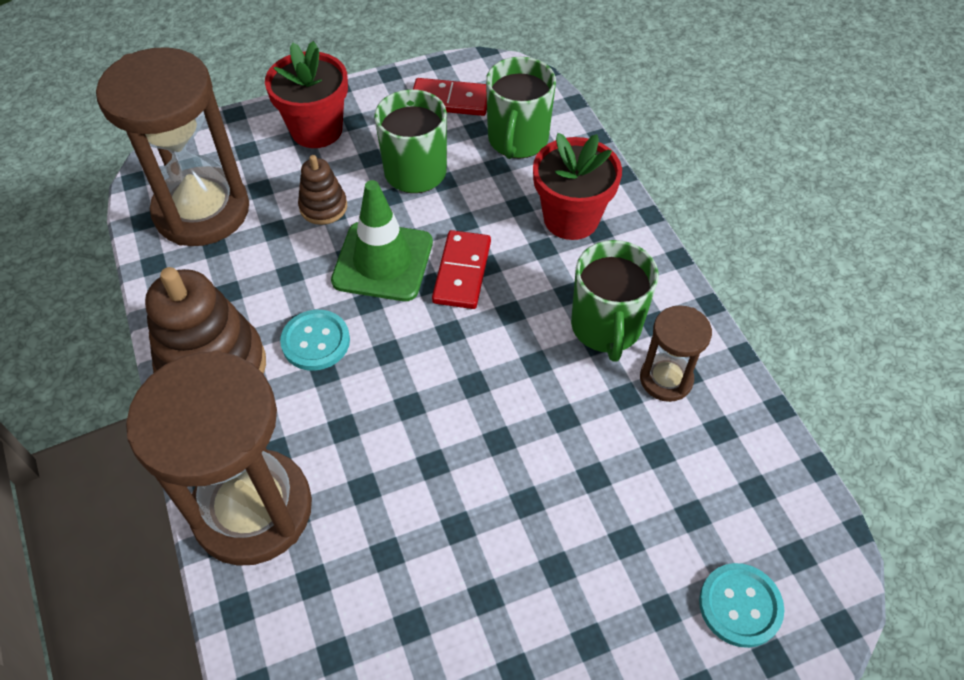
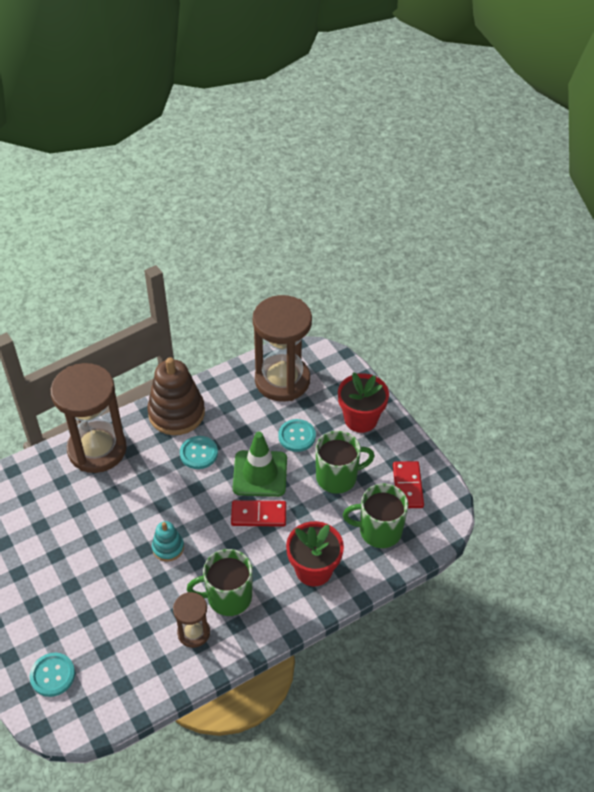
camera: 80 degrees right, 5 degrees down
brown stacking toy [298,155,347,225] -> turquoise button [278,419,316,452]
none -> turquoise stacking toy [152,521,184,562]

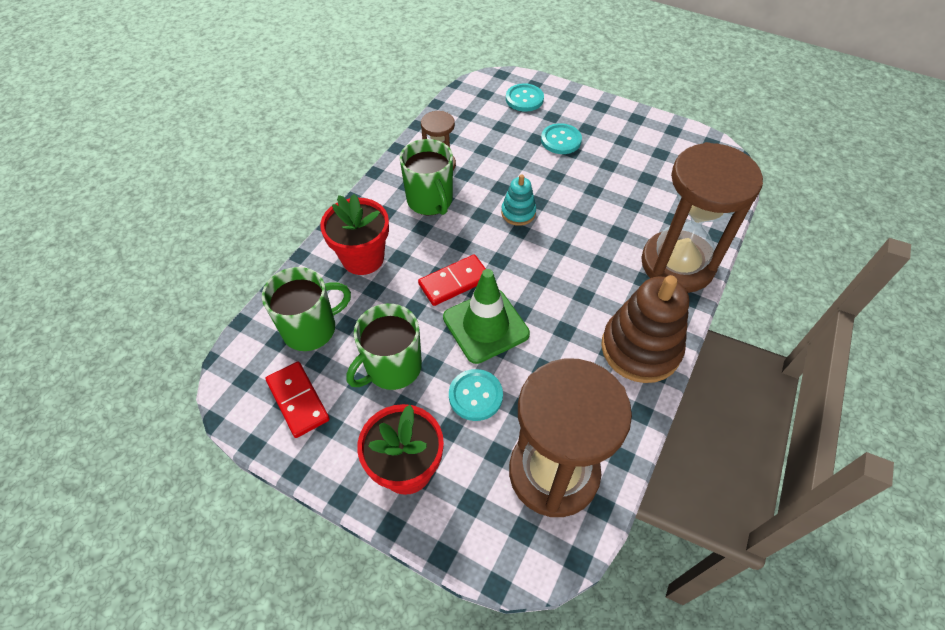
camera: 150 degrees right, 5 degrees up
turquoise button [180,436,218,469] -> turquoise button moved to [541,123,582,154]
green mug [187,549,253,616] -> green mug turned 105 degrees clockwise [400,139,453,215]

